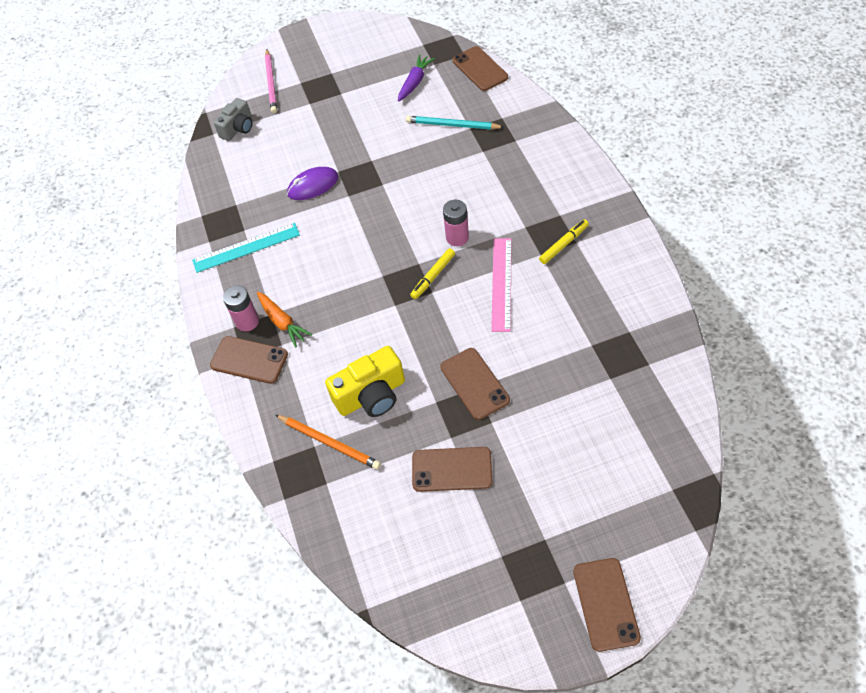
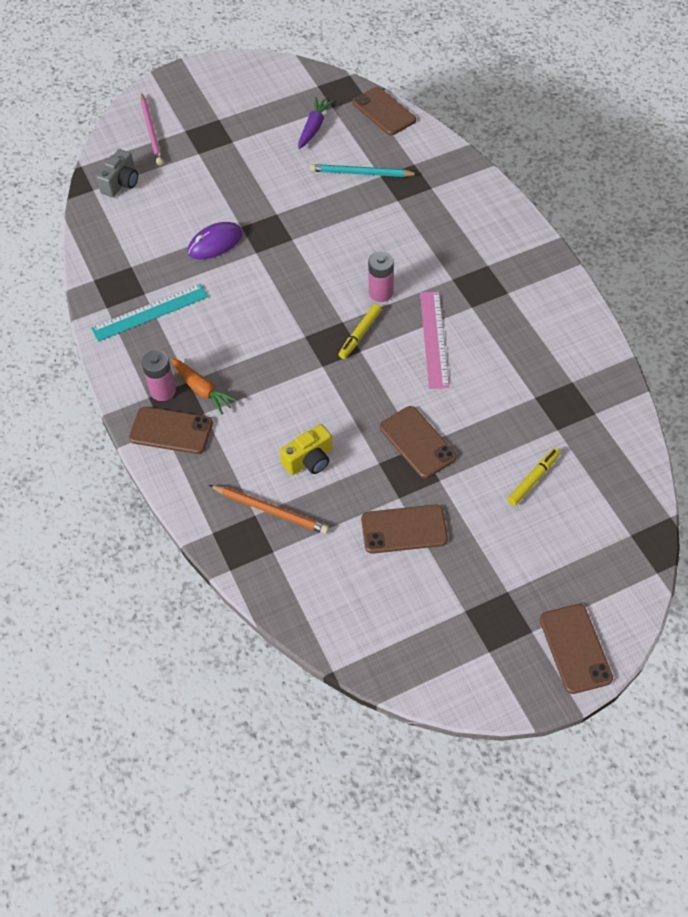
camera: 10 degrees left, 0 degrees up
yellow camera [325,346,405,417] -> yellow camera [280,424,333,475], size x0.66
yellow marker [539,219,589,264] -> yellow marker moved to [507,448,560,506]

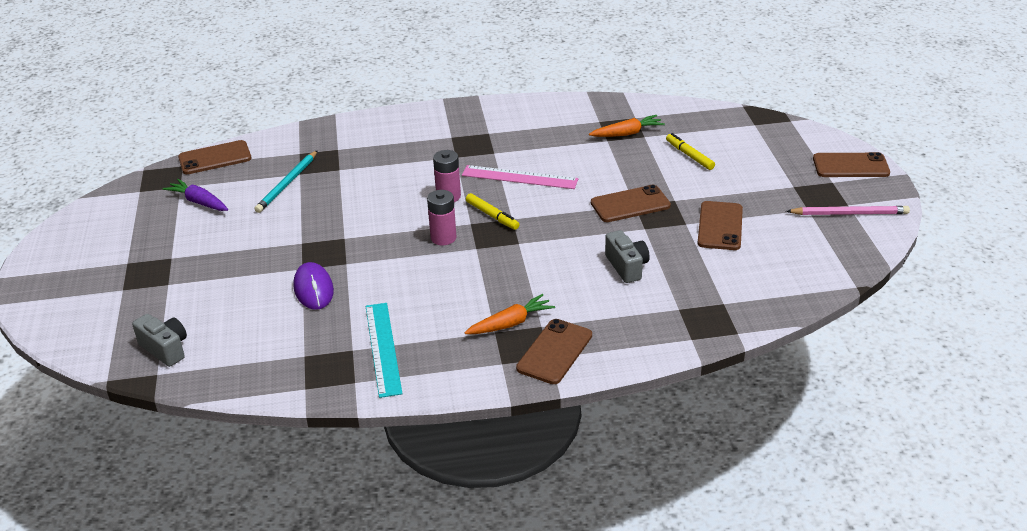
camera: 75 degrees left, 20 degrees down
pink pencil [141,94,163,165] -> pink pencil moved to [786,206,910,215]
pink battery [141,350,176,401] -> pink battery moved to [427,190,456,245]
orange pencil [209,485,329,534] -> none
yellow camera [280,424,333,475] -> grey camera [605,230,650,283]
none -> orange carrot [589,115,665,137]

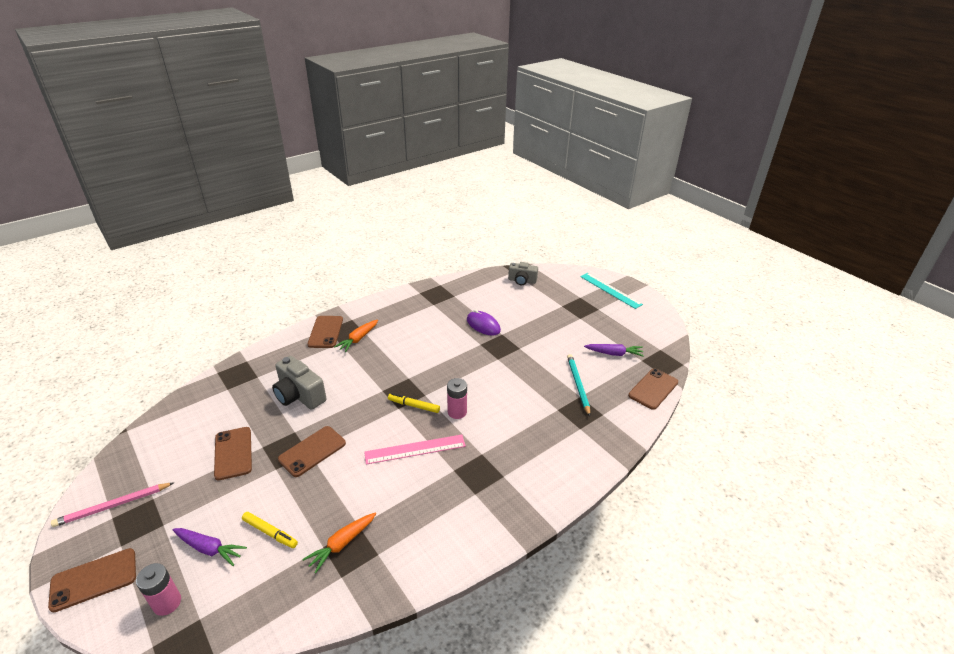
camera: 150 degrees right, 0 degrees up
turquoise ruler [366,303,402,398] -> turquoise ruler moved to [580,273,643,309]
pink battery [427,190,456,245] -> pink battery moved to [136,563,181,616]
grey camera [605,230,650,283] -> grey camera [272,356,326,410], size x1.50
none -> purple carrot [173,528,247,566]

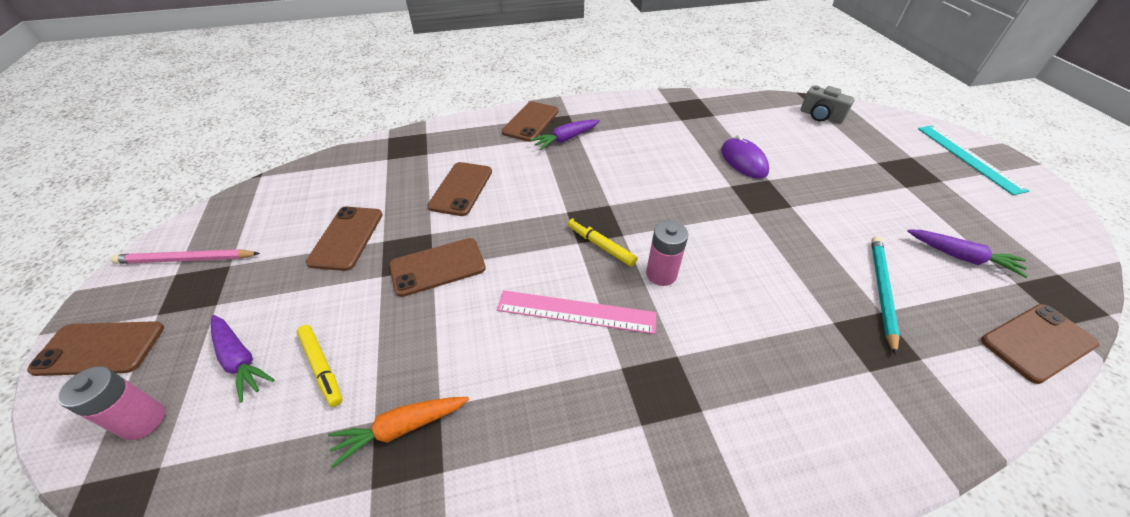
camera: 25 degrees right, 10 degrees up
grey camera [272,356,326,410] -> brown phone [427,162,492,216]
orange carrot [334,320,378,353] -> purple carrot [530,120,600,150]

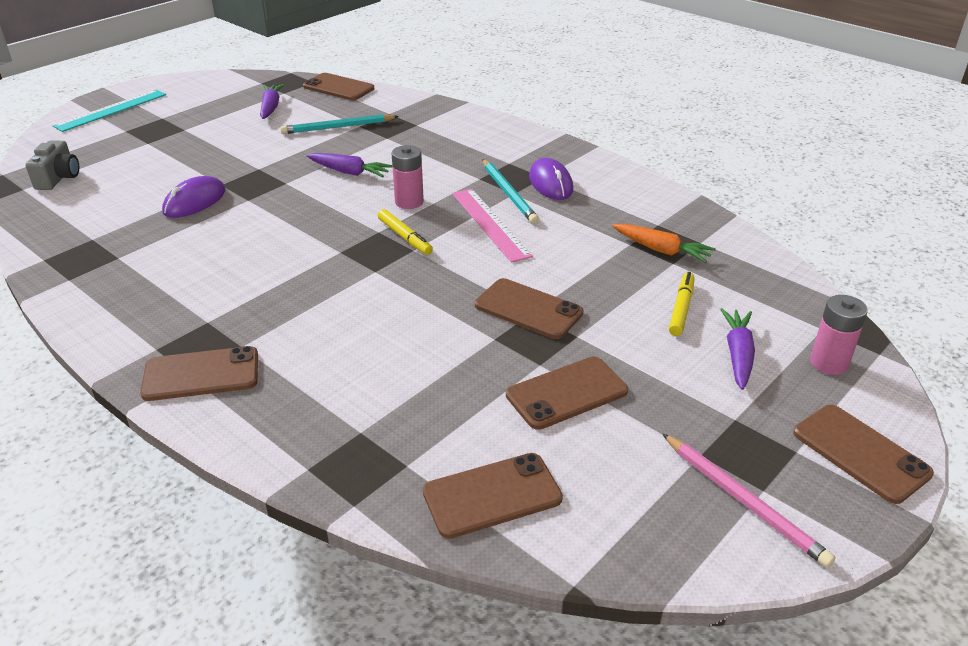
camera: 125 degrees left, 10 degrees down
brown phone [427,162,492,216] -> brown phone moved to [423,453,563,539]
purple carrot [530,120,600,150] -> purple carrot moved to [307,153,392,177]
yellow marker [568,218,637,267] -> yellow marker turned 45 degrees counterclockwise [378,209,433,255]
none -> turquoise pencil [482,159,539,224]
none -> purple mouse [529,158,573,200]

